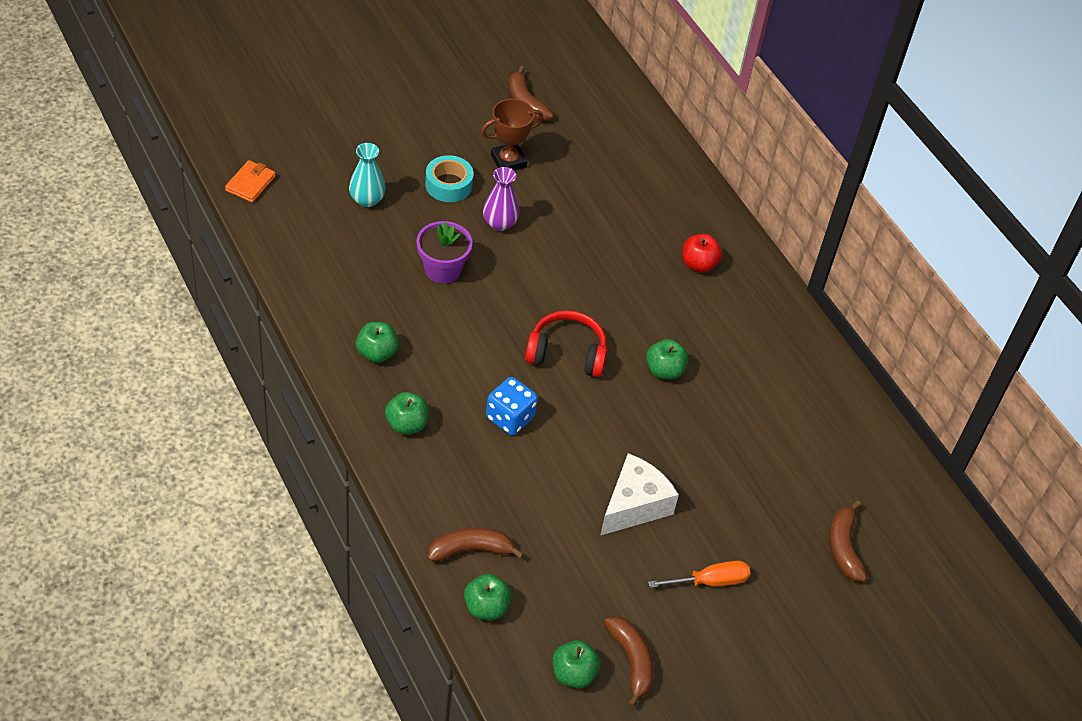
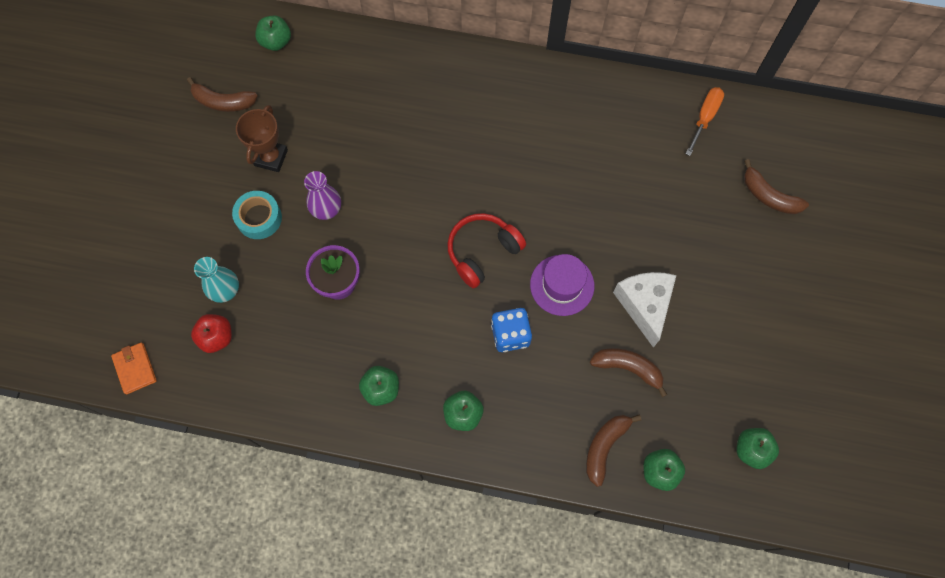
camera: 45 degrees left, 20 degrees up
brown banana [604,616,654,708] -> brown banana moved to [590,349,667,397]
green apple [646,339,688,380] -> green apple moved to [255,16,291,51]
orange screwdriver [648,561,751,588] -> orange screwdriver moved to [686,87,724,156]
red apple [683,234,722,272] -> red apple moved to [191,314,232,353]
none -> purple hat [530,254,594,316]

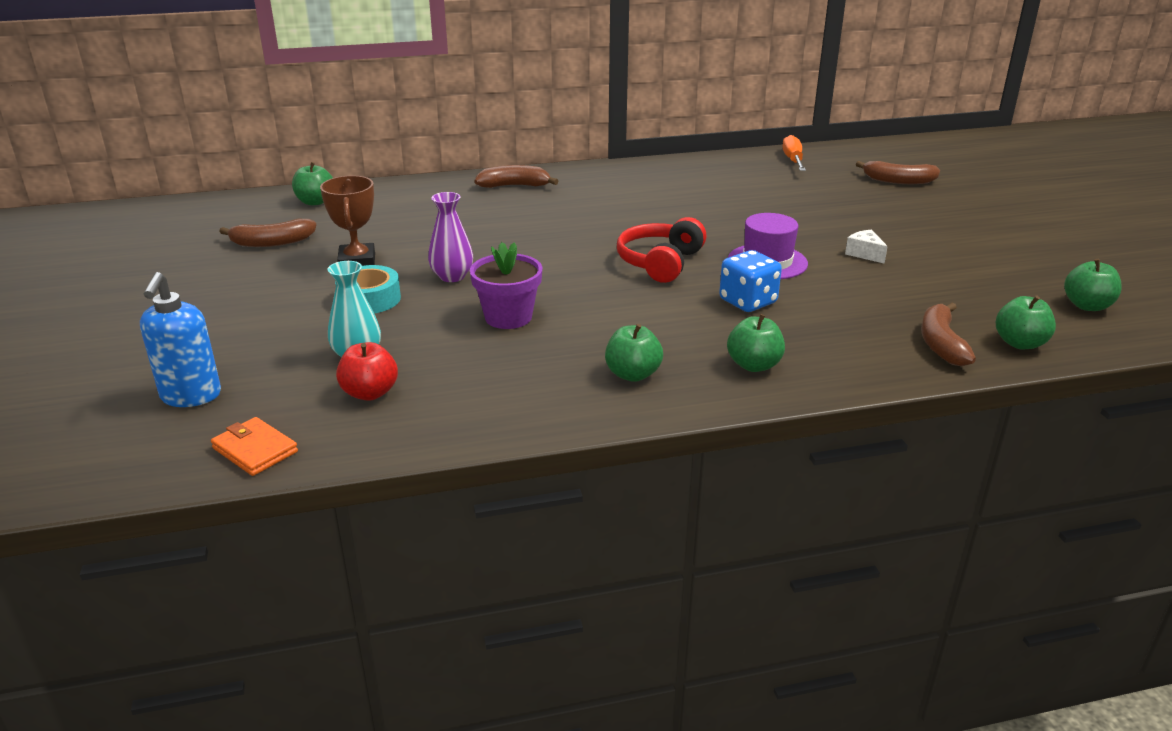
camera: 25 degrees left, 40 degrees down
brown banana [590,349,667,397] -> brown banana moved to [474,165,558,188]
white cheese [613,272,676,348] -> white cheese [845,230,888,264], size x0.49
none -> blue soap dispenser [140,272,221,407]

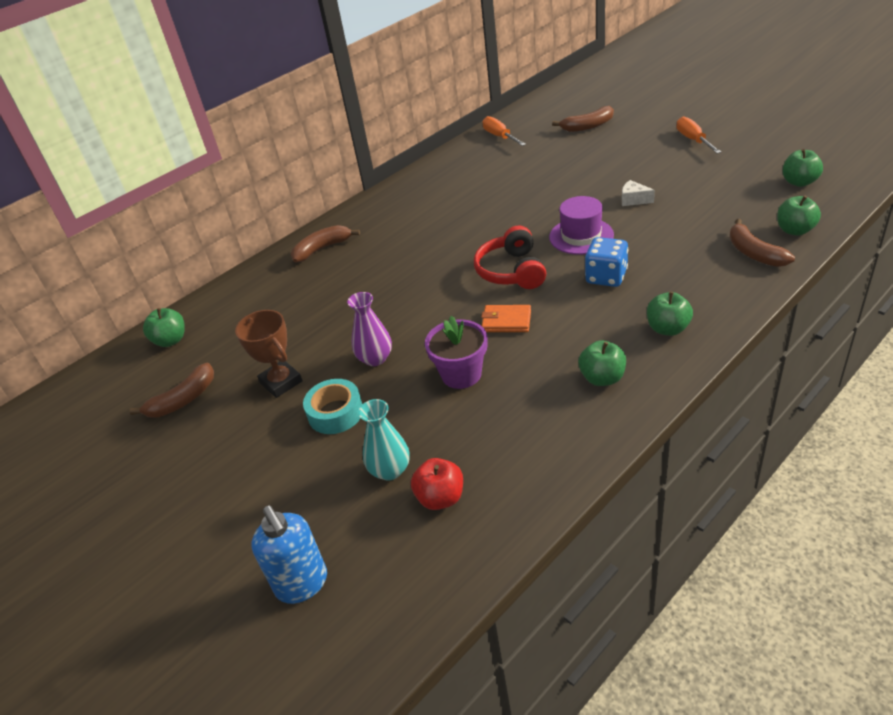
camera: 25 degrees left, 10 degrees up
orange wallet [211,417,298,476] -> orange wallet moved to [481,305,531,332]
none -> orange screwdriver [677,116,721,153]

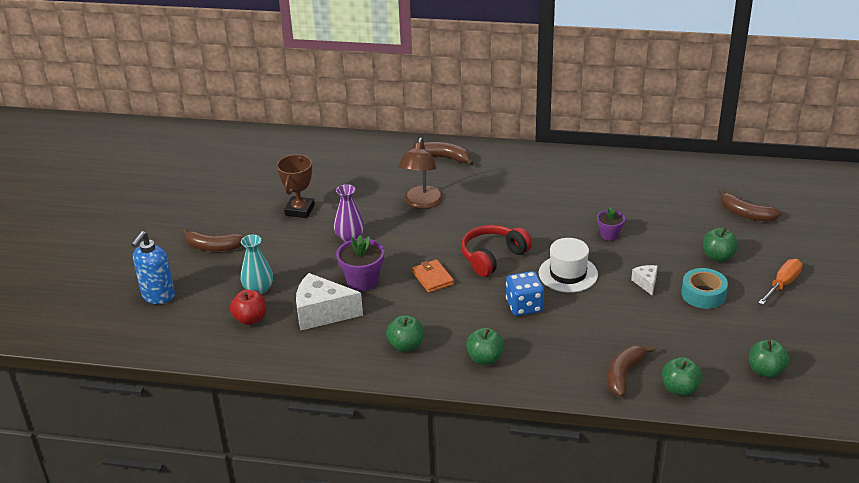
camera: 50 degrees right, 5 degrees down
brown banana [129,363,214,418] -> brown banana moved to [182,228,246,251]
green apple [143,308,185,347] -> green apple moved to [703,228,738,262]
turquoise tape [303,379,362,434] -> turquoise tape moved to [681,268,728,309]
orange screwdriver [482,116,526,146] -> none
purple hat [549,196,614,255] -> white hat [539,238,598,293]
none -> white cheese [296,273,363,330]
none -> brown lamp [399,138,443,209]
none -> purple flower pot [597,207,625,241]

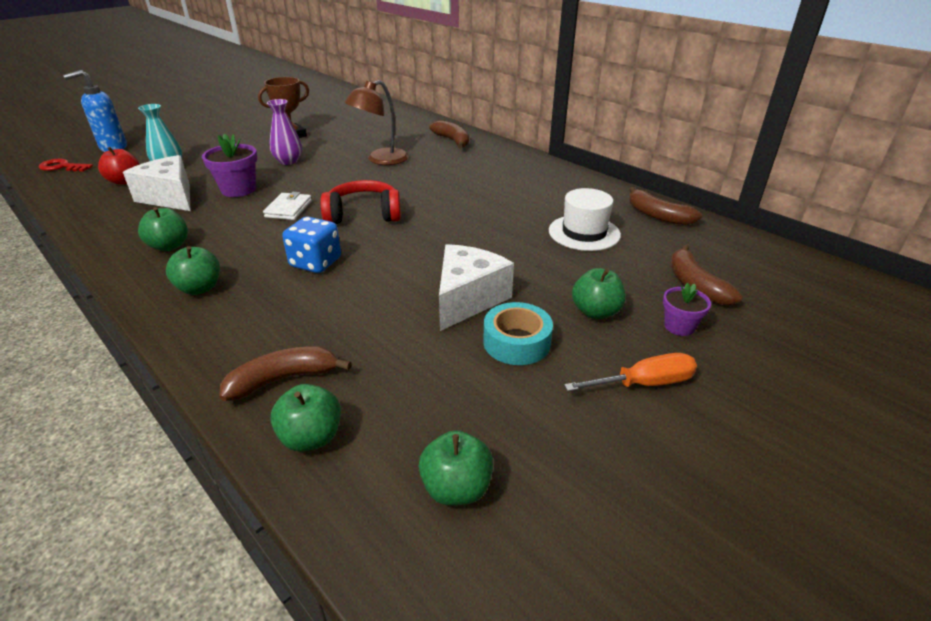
camera: 35 degrees right, 0 degrees up
brown banana [182,228,246,251] -> brown banana moved to [629,187,702,225]
orange wallet [412,260,454,293] -> white wallet [263,192,312,220]
white hat [539,238,598,293] -> white hat moved to [549,188,621,251]
purple flower pot [597,207,625,241] -> purple flower pot moved to [663,283,711,336]
white cheese [631,265,658,296] -> white cheese [439,244,514,331], size x2.04
none -> red key [39,159,93,172]

